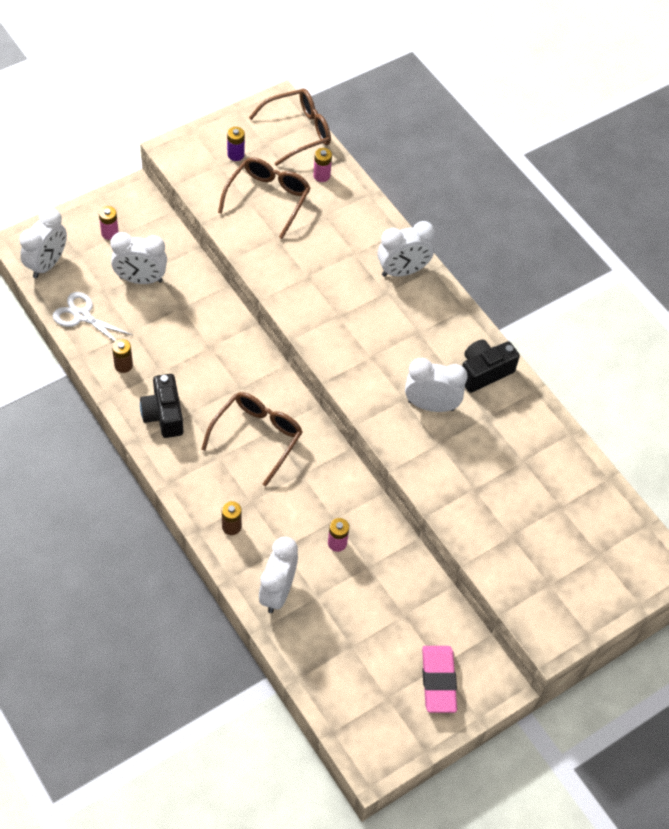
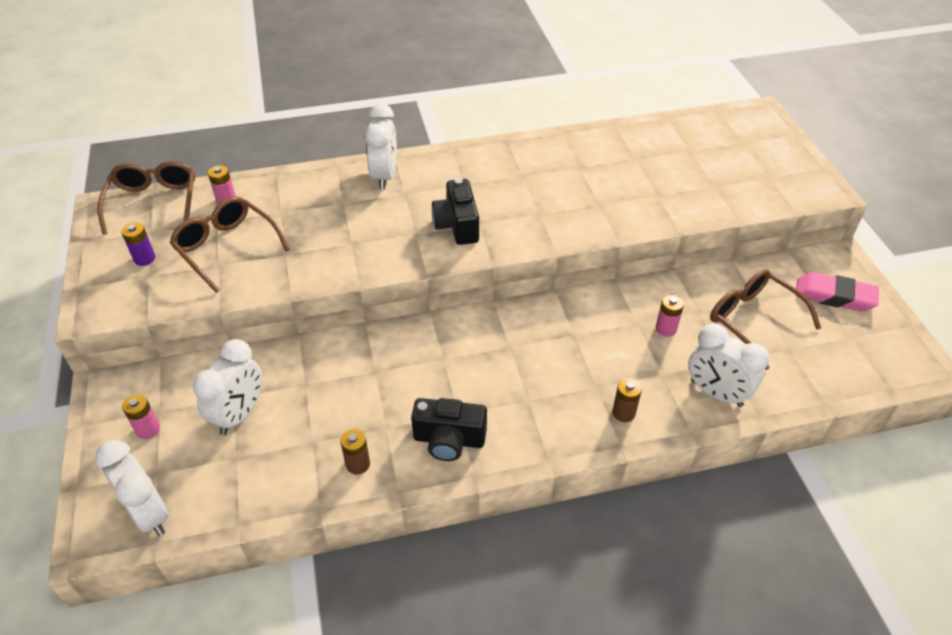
camera: 65 degrees left, 10 degrees down
white scissors [53,292,132,341] -> none
brown glasses [201,392,303,486] -> brown glasses moved to [710,269,821,370]
white clock [405,358,468,412] -> none
black camera [462,340,520,393] -> black camera moved to [432,178,479,245]

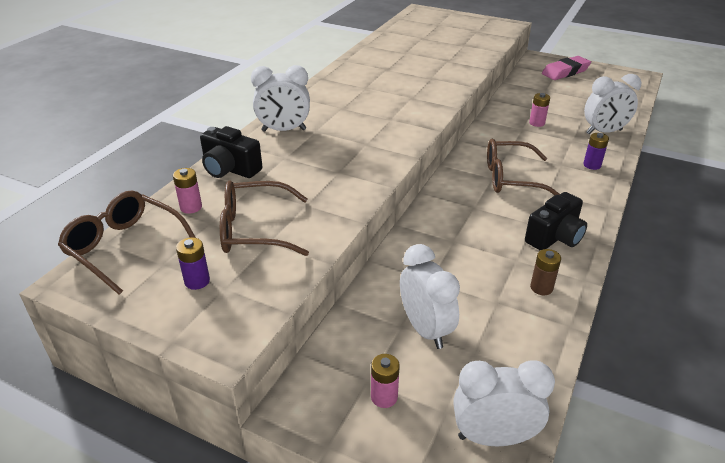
camera: 50 degrees left, 10 degrees down
white clock [365,103,397,189] -> white clock turned 135 degrees clockwise [251,65,310,132]
black camera [432,178,479,245] -> black camera moved to [200,126,263,178]
brown battery [612,378,642,422] -> purple battery [583,133,609,170]
brown glasses [710,269,821,370] -> brown glasses moved to [487,139,560,195]

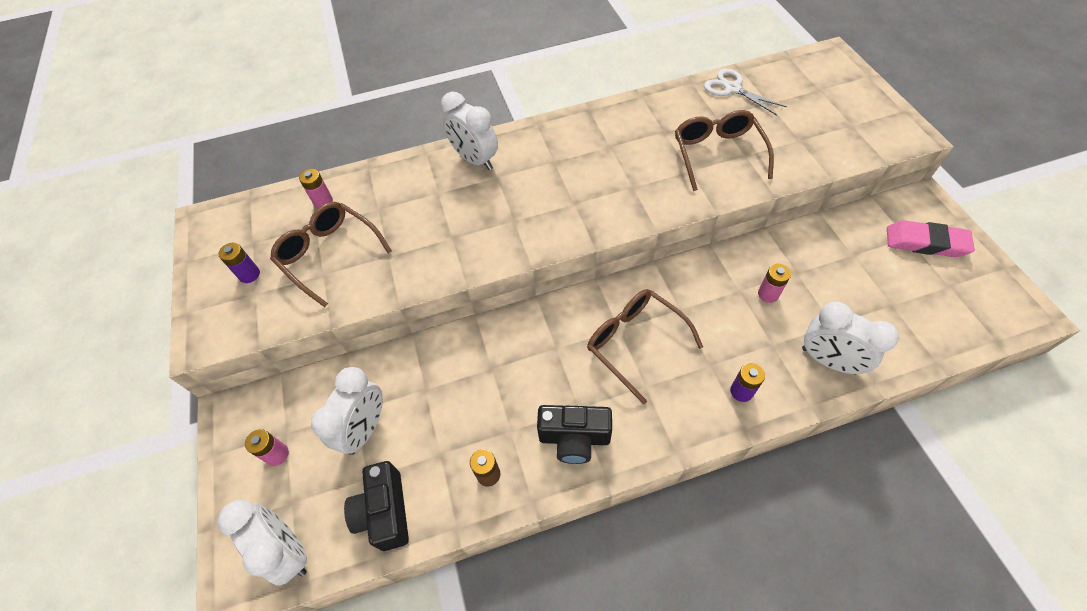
camera: 50 degrees right, 20 degrees up
brown glasses [58,191,196,295] -> brown glasses moved to [675,110,774,191]
black camera [200,126,263,178] -> black camera moved to [344,461,409,551]
none -> white scissors [704,69,787,115]

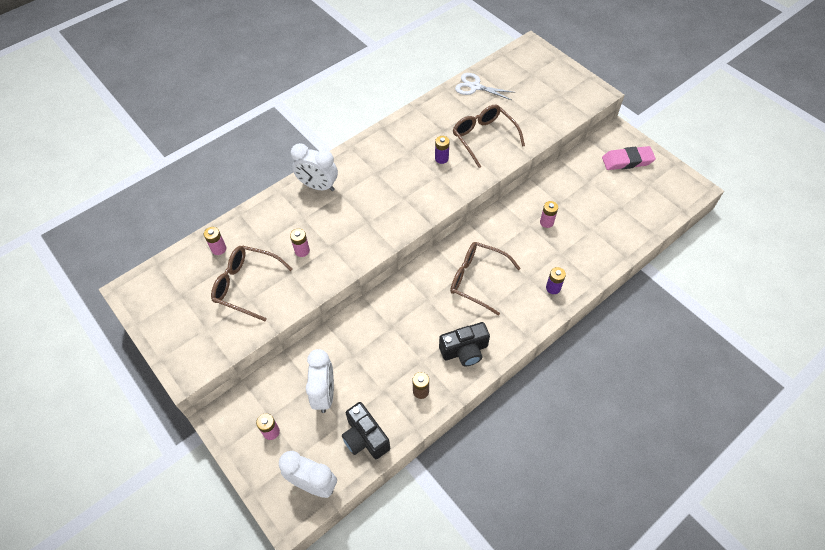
camera: 25 degrees left, 0 degrees up
purple battery [218,243,260,283] -> purple battery moved to [435,136,450,164]
white clock [802,302,899,375] -> none
none -> pink battery [290,229,310,257]

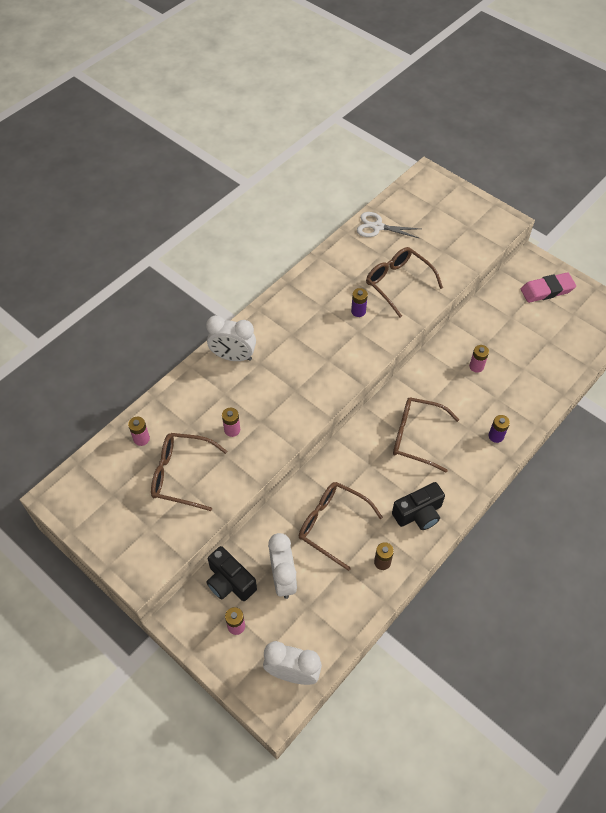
camera: 10 degrees left, 0 degrees up
black camera [342,402,390,459] -> black camera moved to [206,546,257,601]
none -> brown glasses [299,482,383,571]

